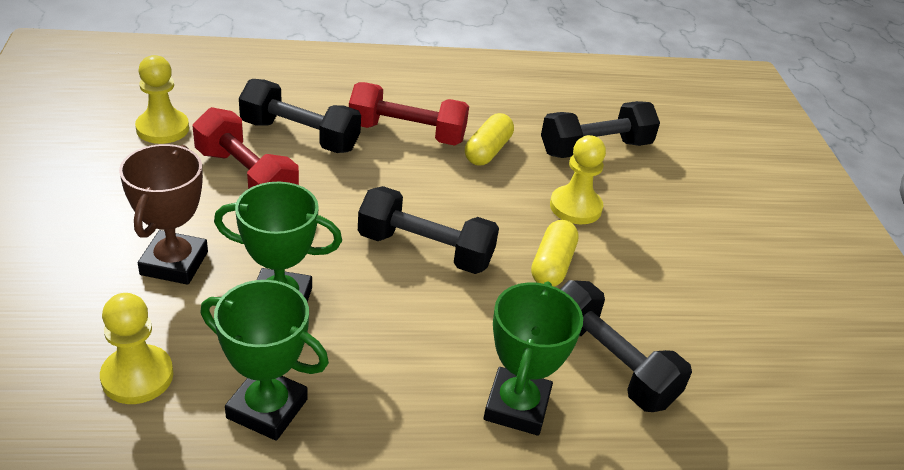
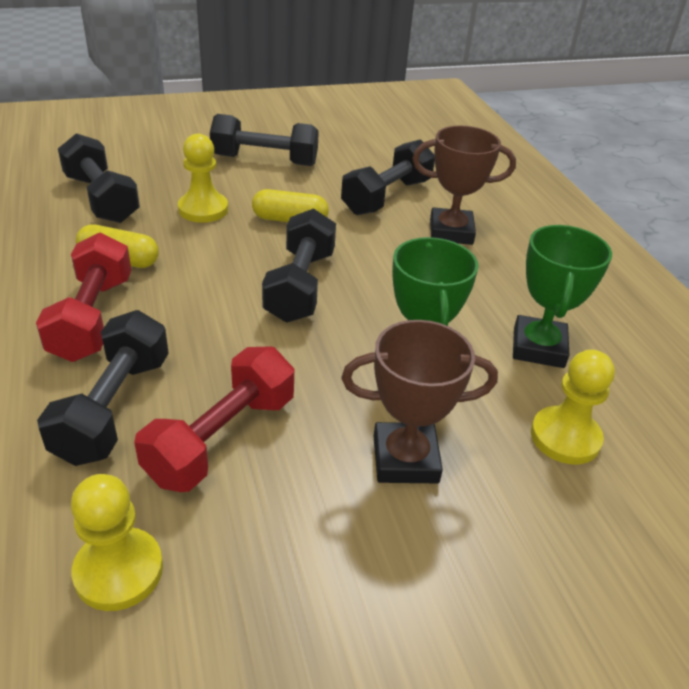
camera: 100 degrees left, 0 degrees up
green trophy [484,281,583,436] -> brown trophy [412,125,516,245]
none -> black dumbbell [210,114,319,166]

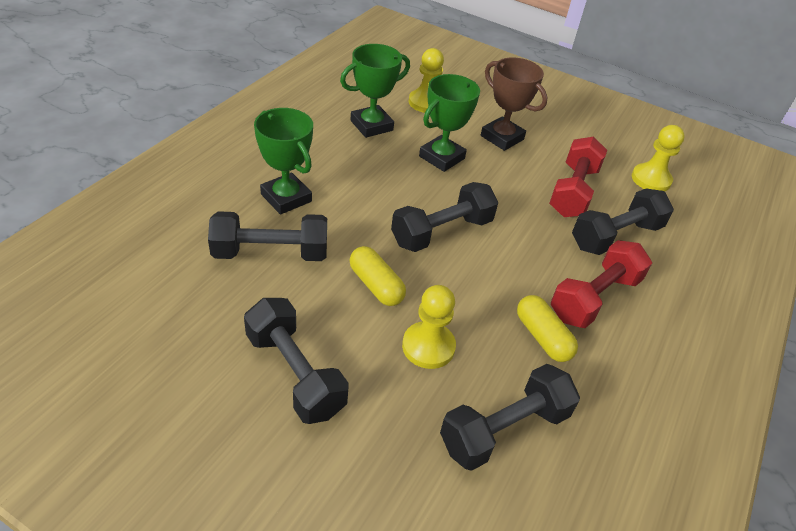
camera: 135 degrees left, 5 degrees up
black dumbbell [58,133,140,223] -> black dumbbell turned 45 degrees clockwise [440,364,580,471]
red dumbbell [134,346,294,492] -> red dumbbell turned 60 degrees counterclockwise [549,136,607,217]
brown trophy [412,125,516,245] -> green trophy [254,108,313,215]

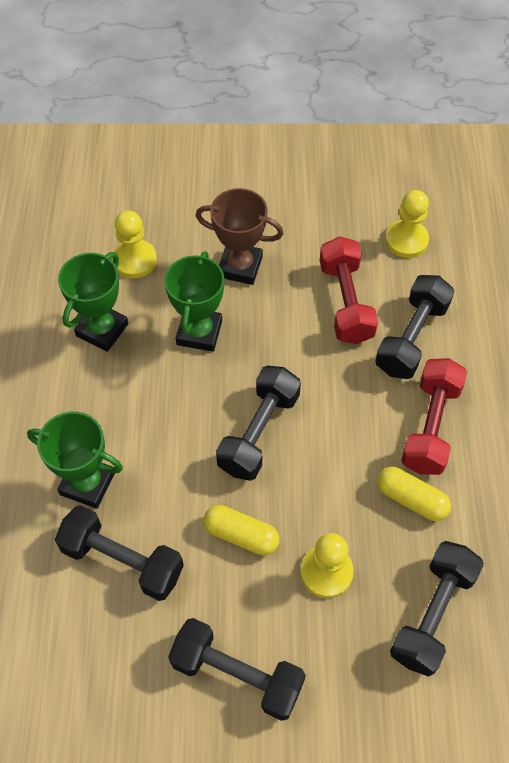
camera: 25 degrees left, 15 degrees up
black dumbbell [208,211,327,261] -> black dumbbell turned 60 degrees clockwise [55,505,184,601]

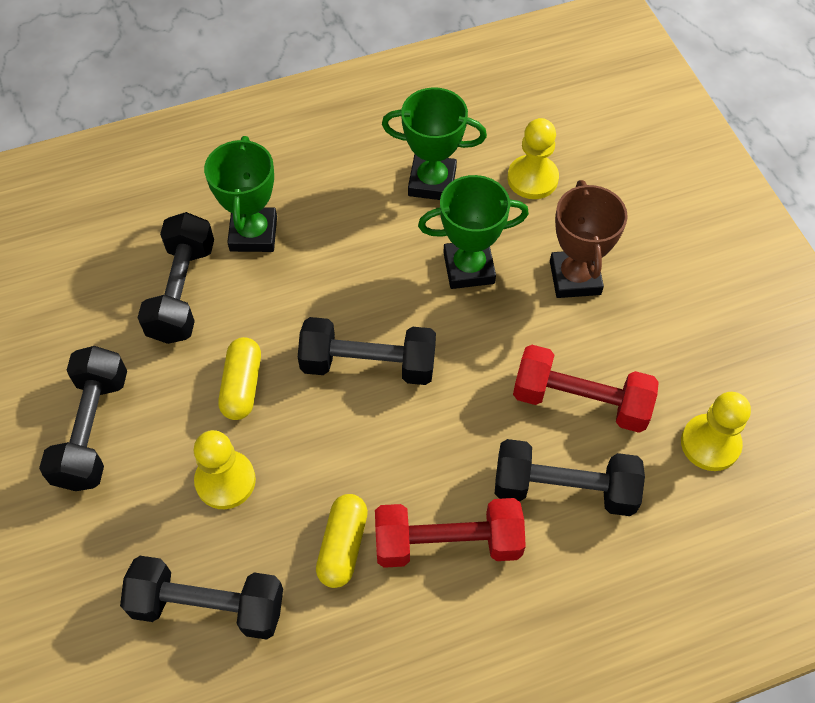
camera: 70 degrees right, 0 degrees up
red dumbbell [320,236,378,344] -> red dumbbell turned 45 degrees clockwise [513,345,659,433]

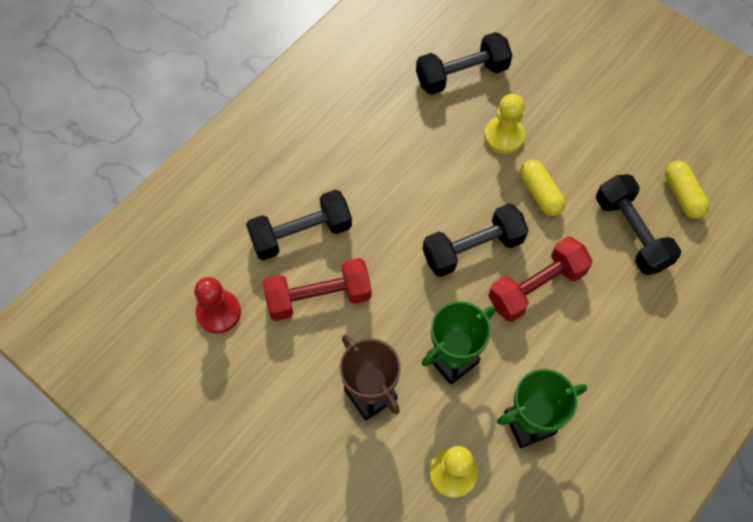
camera: 150 degrees right, 5 degrees up
black dumbbell [39,346,127,491] -> none
green trophy [204,136,277,252] -> none
yellow capsule [316,494,368,588] -> yellow capsule moved to [665,161,710,219]
red dumbbell [375,498,526,568] -> red dumbbell moved to [488,236,593,322]
yellow pawn [681,392,751,471] -> red pawn [194,277,241,334]

